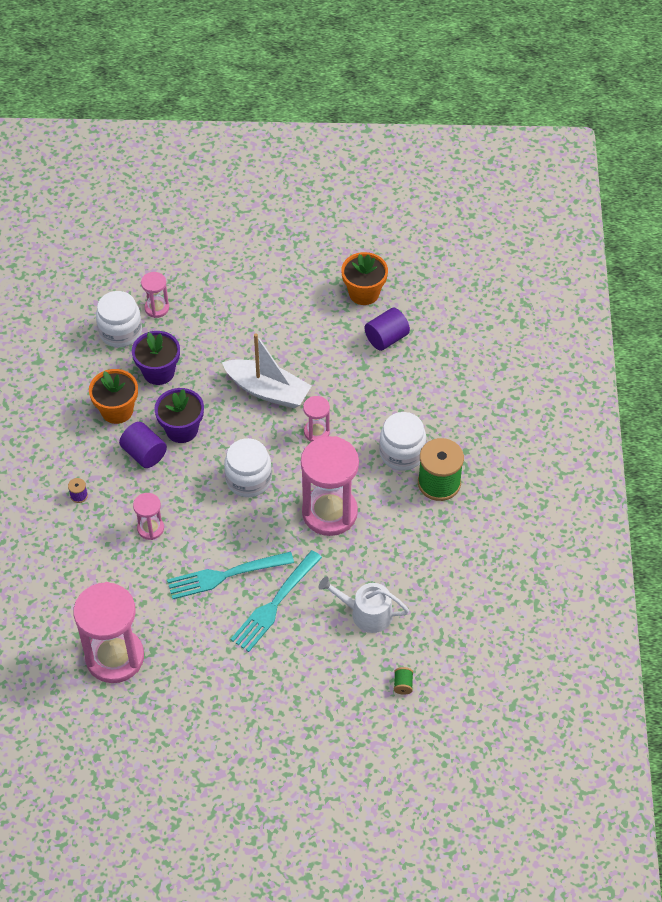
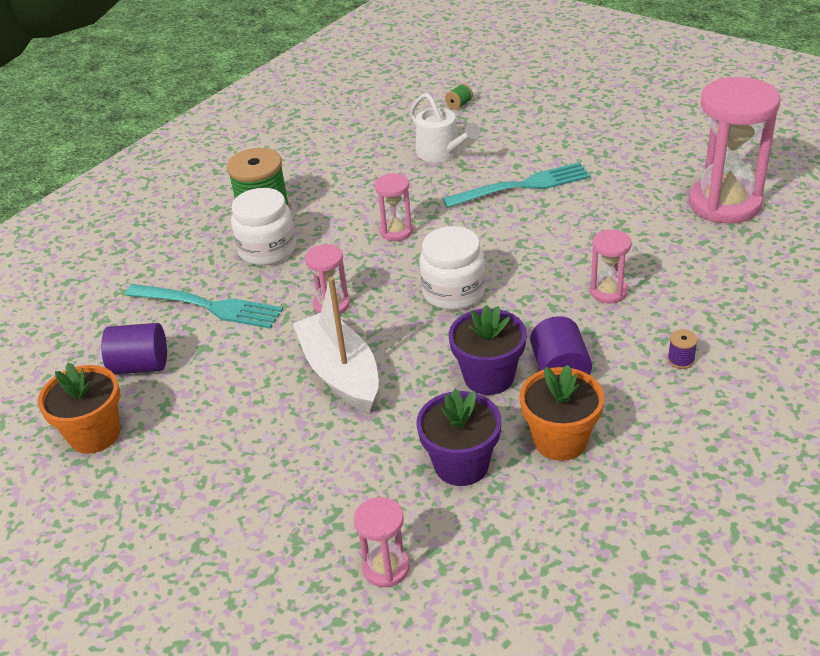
camera: 140 degrees left, 15 degrees down
white jar [96,291,142,347] -> none
turquoise fork [167,551,294,599] -> turquoise fork moved to [125,284,283,329]
pink hourglass [301,436,359,536] -> pink hourglass [374,173,413,241], size x0.48

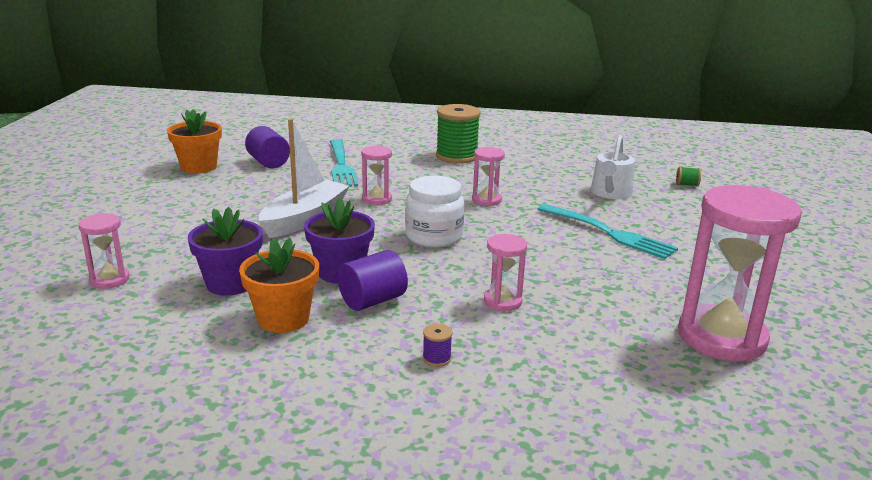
camera: 55 degrees right, 15 degrees down
white jar [231,188,296,266] -> none

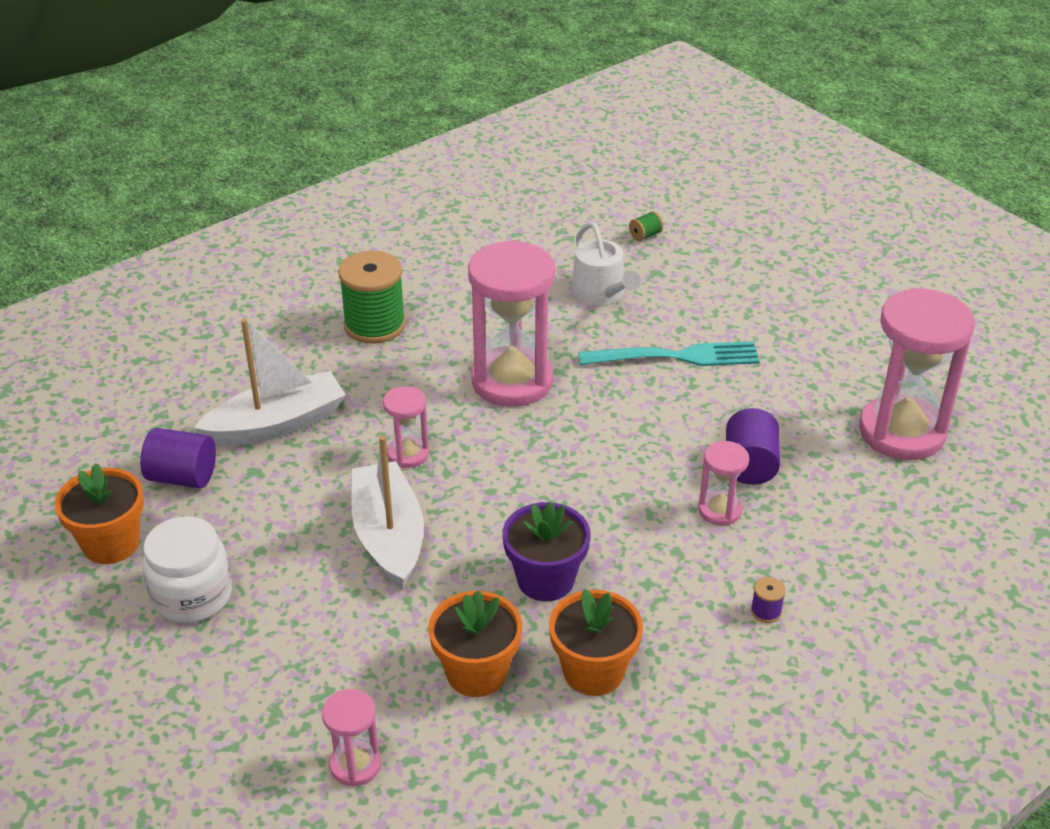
camera: 45 degrees left, 15 degrees up
purple flower pot [188,207,263,296] -> orange flower pot [428,590,522,697]
turquoise fork [330,139,358,187] -> white boat [194,319,346,446]
purple cylinder [337,250,408,311] -> purple cylinder moved to [726,408,780,485]
white jar [405,176,464,247] -> white jar moved to [142,516,232,623]
pink hourglass [472,147,505,206] -> pink hourglass [468,240,555,407], size x2.08

